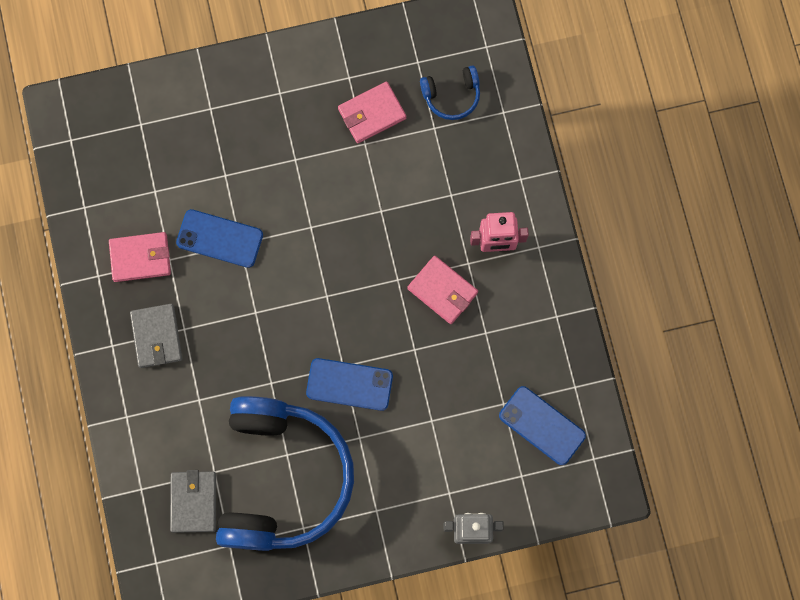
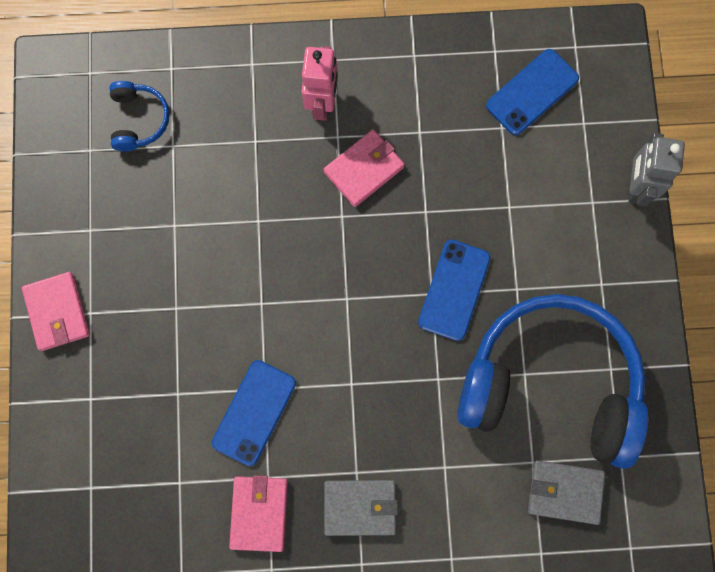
camera: 80 degrees left, 0 degrees up
pink wallet [338,81,406,143] -> pink wallet moved to [22,272,90,351]

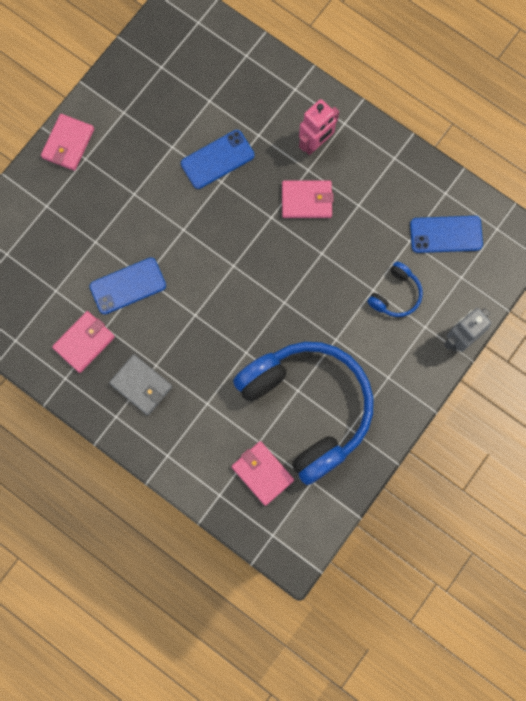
camera: 40 degrees right, 0 degrees up
blue headphones [109,81,170,151] -> blue headphones moved to [367,262,423,317]
blue phone [418,240,491,341] -> blue phone moved to [181,130,255,189]
grey wallet [528,460,605,525] -> pink wallet [231,441,294,506]

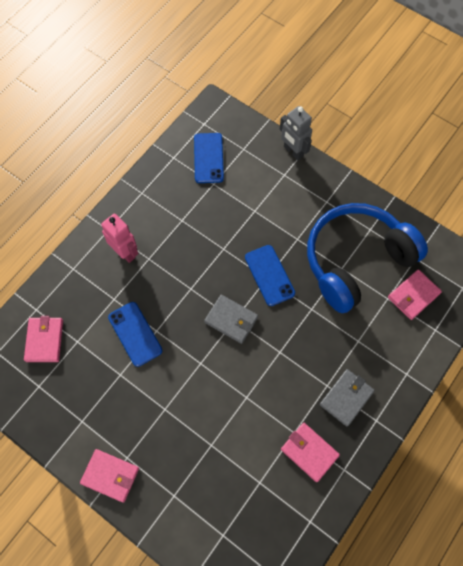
camera: 90 degrees left, 10 degrees down
blue phone [90,258,166,315] -> blue phone moved to [245,245,295,306]
pink wallet [282,181,334,218] -> pink wallet moved to [24,316,63,362]
blue headphones [367,262,423,317] -> none
none -> grey wallet [204,295,258,344]

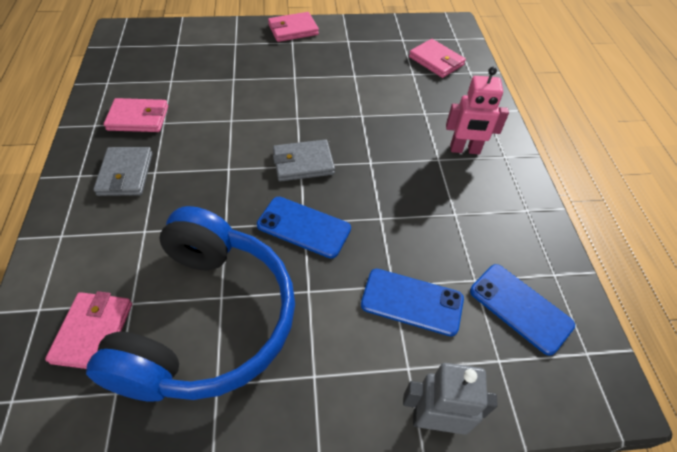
camera: 135 degrees right, 15 degrees down
blue phone [108,302,163,367] -> blue phone moved to [361,269,464,336]

